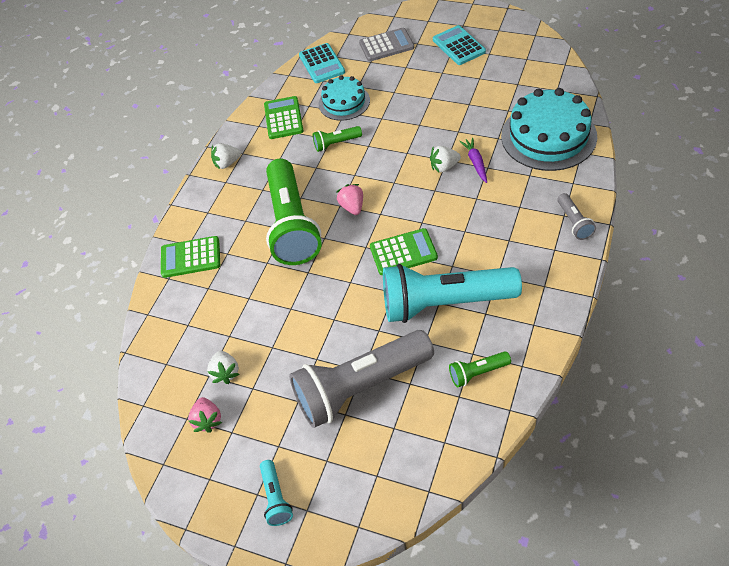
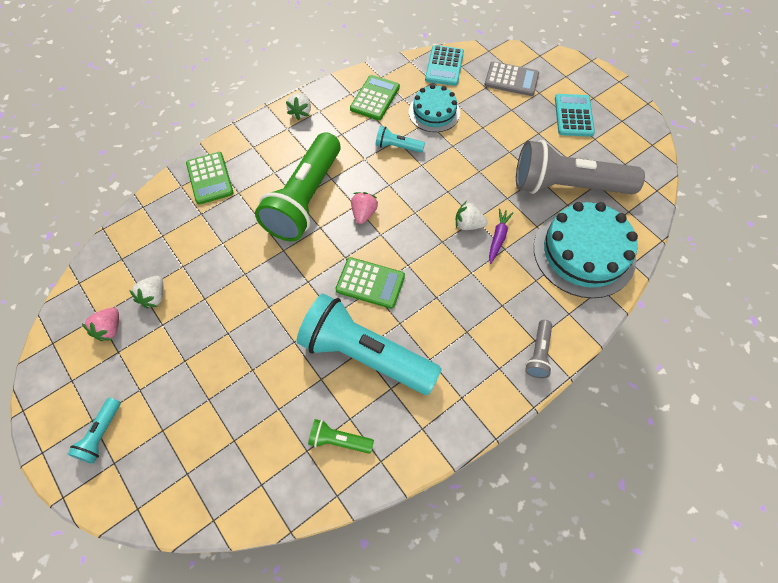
camera: 25 degrees right, 10 degrees up
green calculator [161,236,220,278] -> green calculator turned 135 degrees counterclockwise [186,152,234,205]
white strawberry [211,143,241,169] -> white strawberry turned 90 degrees counterclockwise [286,93,311,120]
grey flashlight [289,330,434,428] -> grey flashlight moved to [516,140,645,194]
green flashlight [313,126,362,152] -> turquoise flashlight [376,126,425,153]

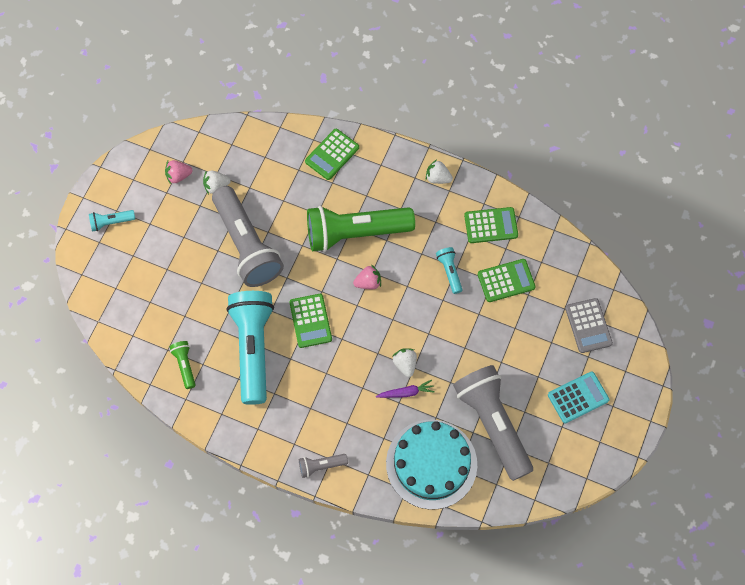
camera: 60 degrees right, 5 degrees up
white strawberry [286,93,311,120] -> white strawberry turned 45 degrees clockwise [426,159,453,184]
turquoise cake [409,84,460,132] -> green calculator [478,259,536,302]
turquoise calculator [425,45,464,86] -> none
none -> grey flashlight [212,186,284,287]

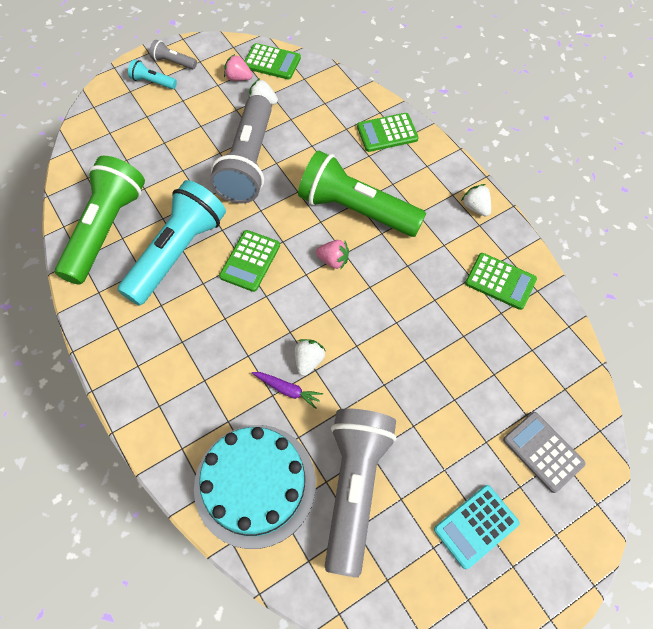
camera: 35 degrees right, 5 degrees down
green flashlight [169,341,196,389] -> green flashlight [55,156,145,285], size x2.35
grey flashlight [299,454,348,478] -> grey flashlight moved to [149,40,197,69]
turquoise flashlight [436,247,462,294] -> none
green calculator [478,259,536,302] -> green calculator moved to [245,43,301,80]
turquoise calculator [548,371,609,423] -> turquoise calculator turned 135 degrees clockwise [434,485,520,569]
grey calculator [565,298,613,353] -> grey calculator turned 120 degrees clockwise [503,412,586,493]

